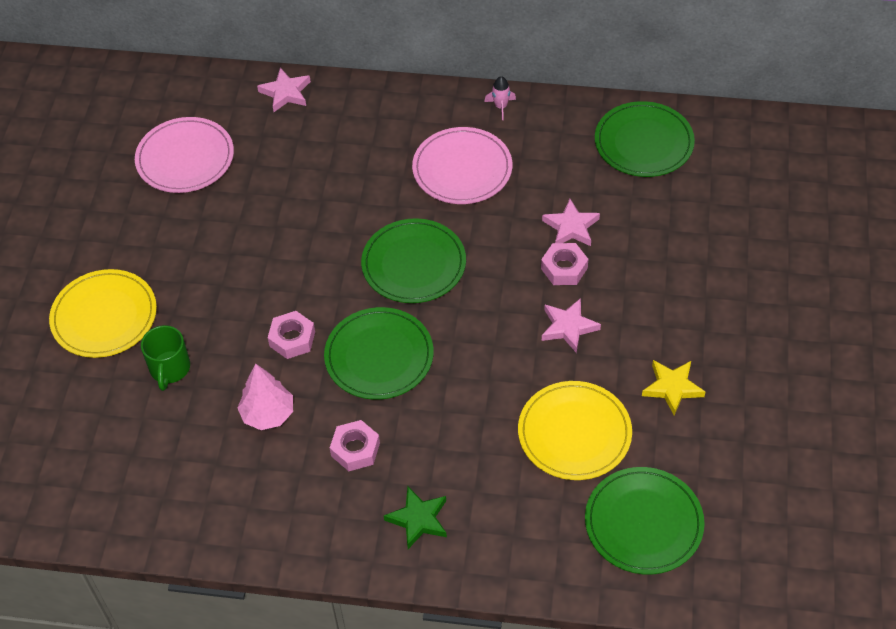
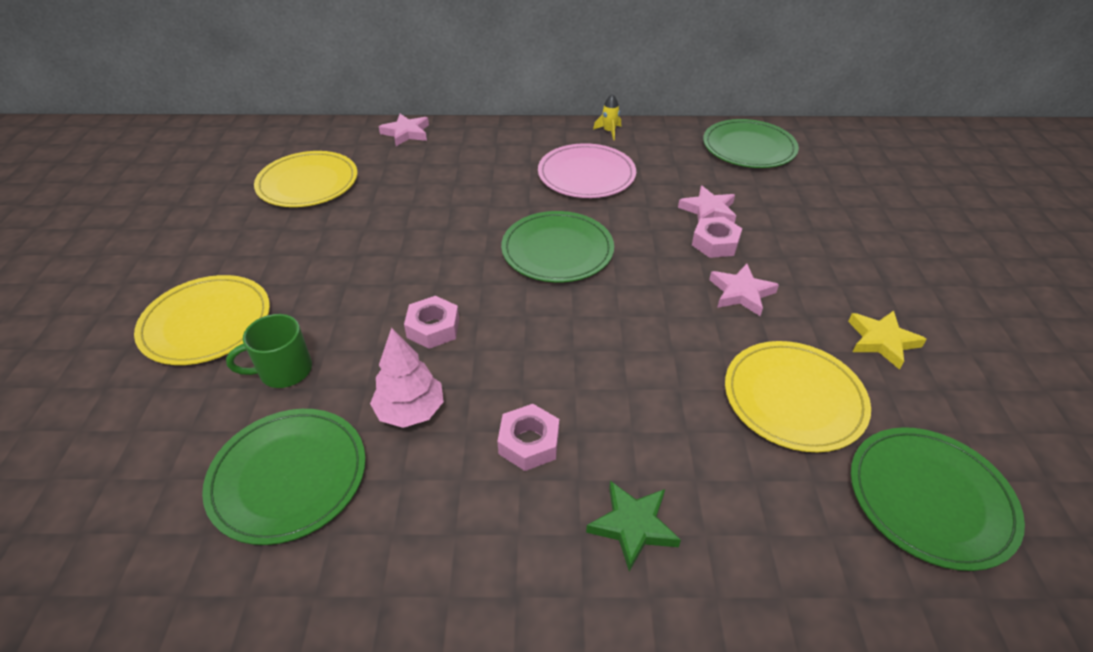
camera: 10 degrees left, 10 degrees down
pink plate [135,117,234,193] -> yellow plate [254,151,358,207]
green mug [141,325,190,391] -> green mug turned 75 degrees clockwise [226,314,312,388]
green plate [324,307,434,400] -> green plate moved to [202,409,366,545]
pink rocket [484,76,516,120] -> yellow rocket [593,94,621,140]

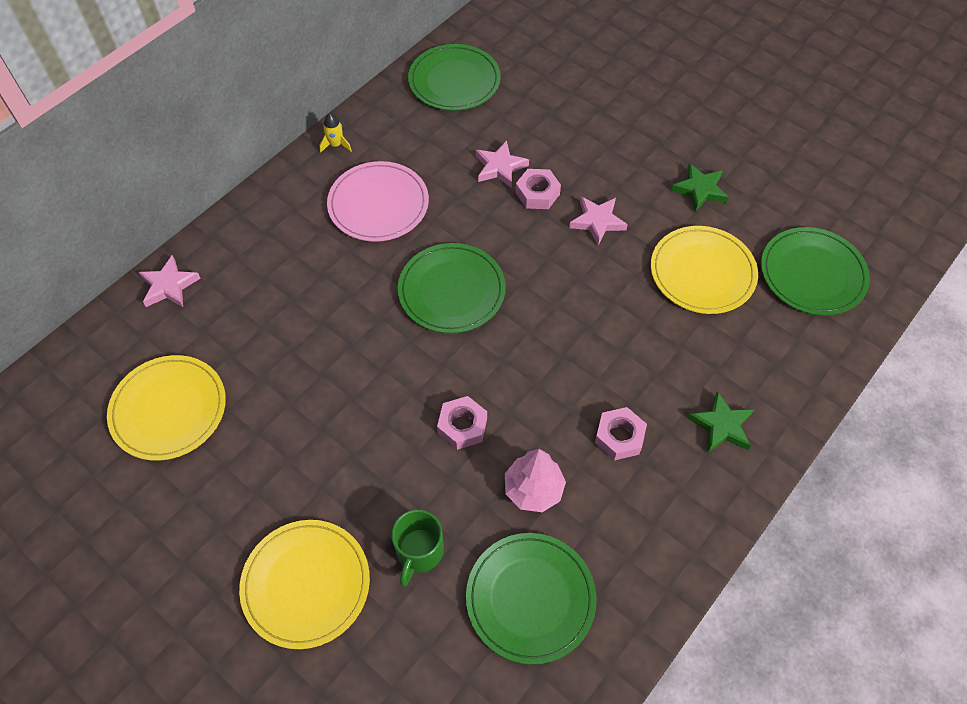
camera: 50 degrees left, 15 degrees up
yellow star [848,311,927,370] -> green star [671,163,729,212]

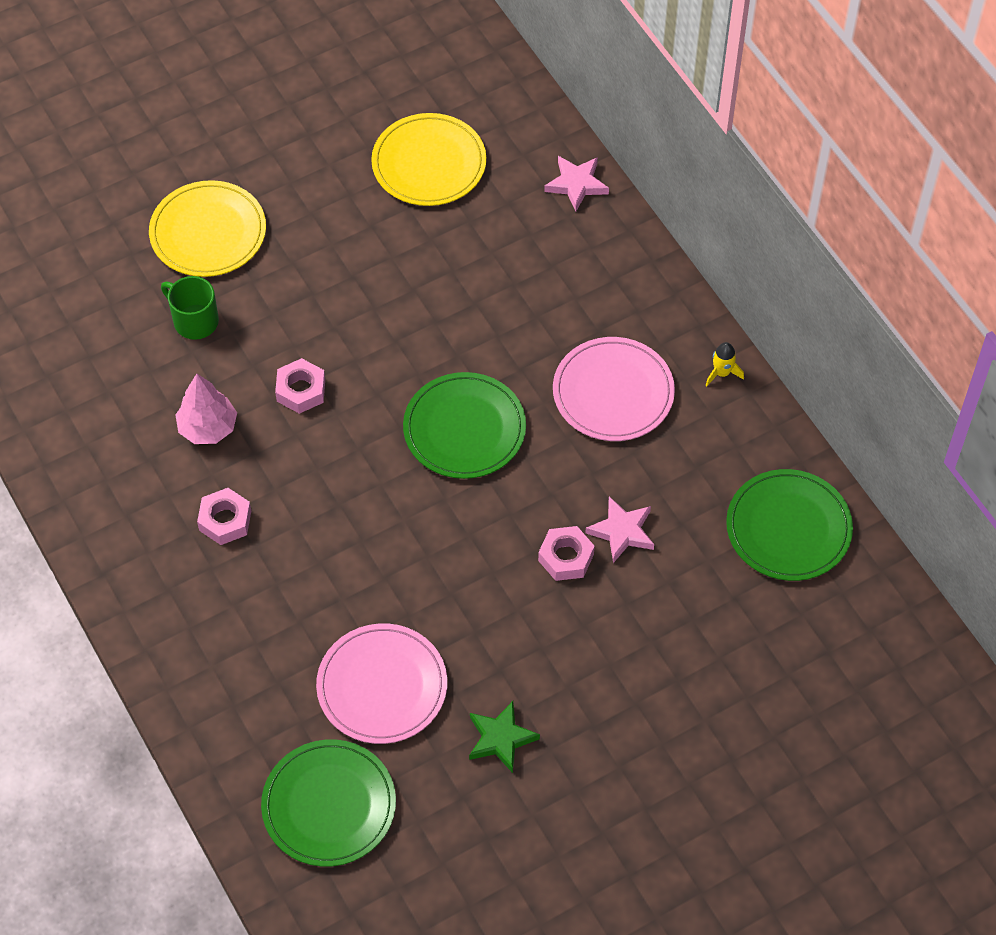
camera: 110 degrees right, 0 degrees up
green plate [466,533,597,665] -> none
pink star [569,196,628,245] -> none
yellow plate [651,226,758,314] -> pink plate [316,623,447,744]
green star [688,391,755,452] -> none

